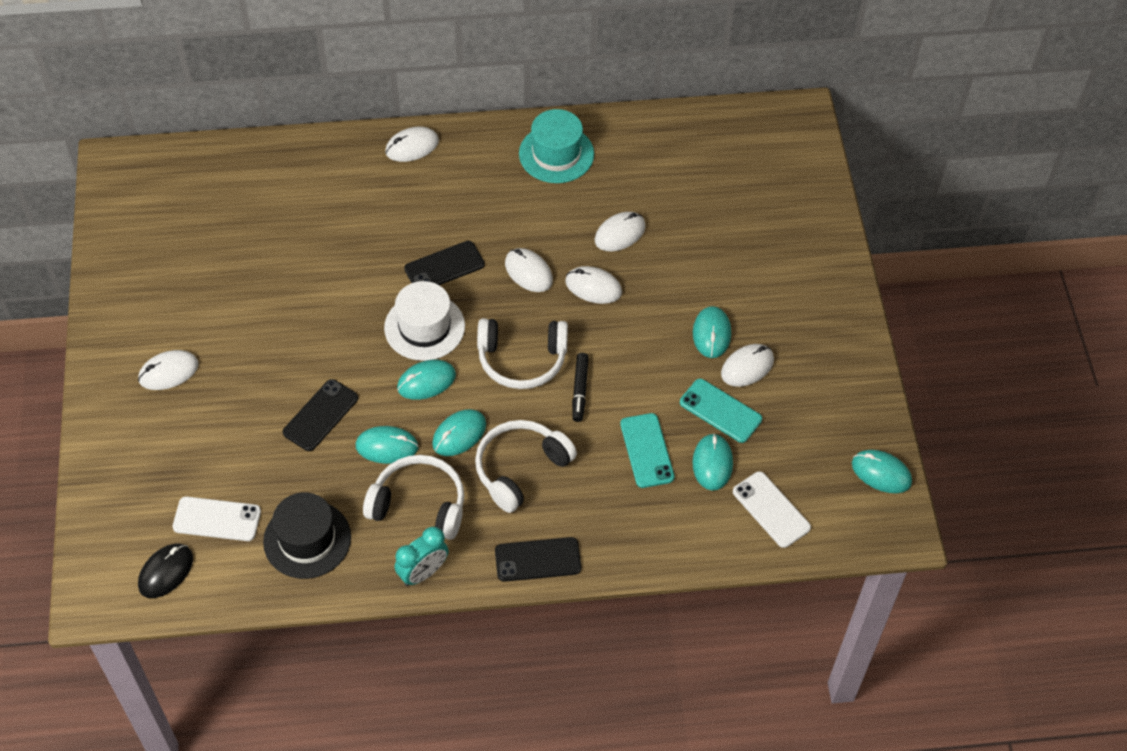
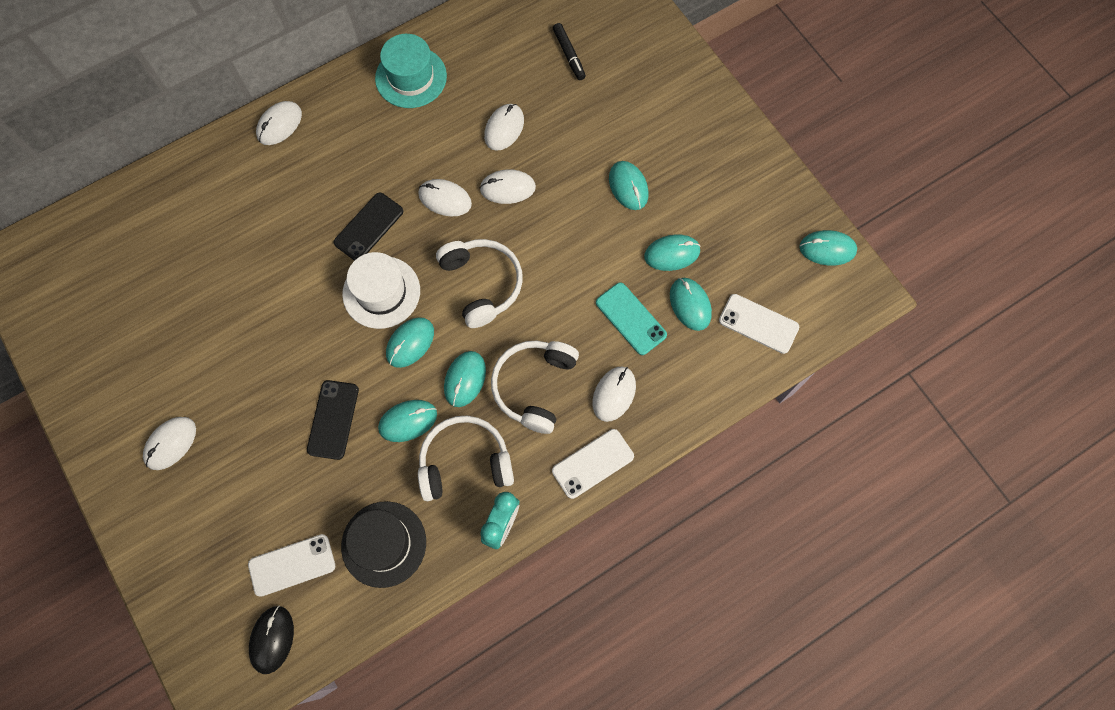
camera: 25 degrees left, 15 degrees up
white headphones [477,318,568,389] -> white headphones turned 90 degrees counterclockwise [436,239,523,328]
black phone [495,537,581,582] -> white phone [552,429,634,499]
black marker [572,353,589,422] -> black marker moved to [553,23,586,80]
turquoise phone [680,379,762,443] -> turquoise mouse [644,234,701,271]
white mouse [721,344,774,387] -> white mouse moved to [593,366,636,422]

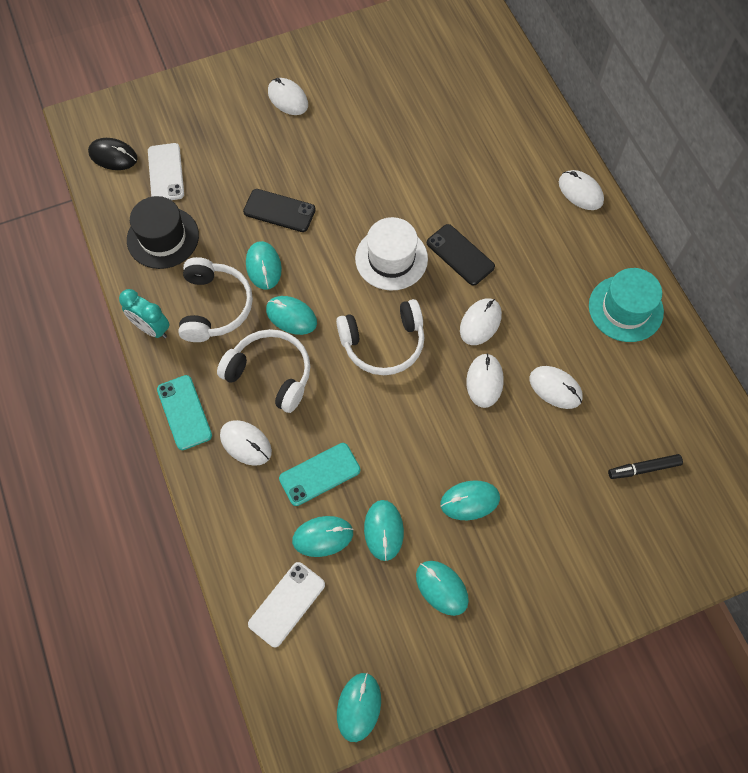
camera: 100 degrees right, 5 degrees down
turquoise mouse [386,317,434,368] -> turquoise mouse moved to [416,561,469,616]
white phone [552,429,634,499] -> turquoise phone [157,375,212,450]

